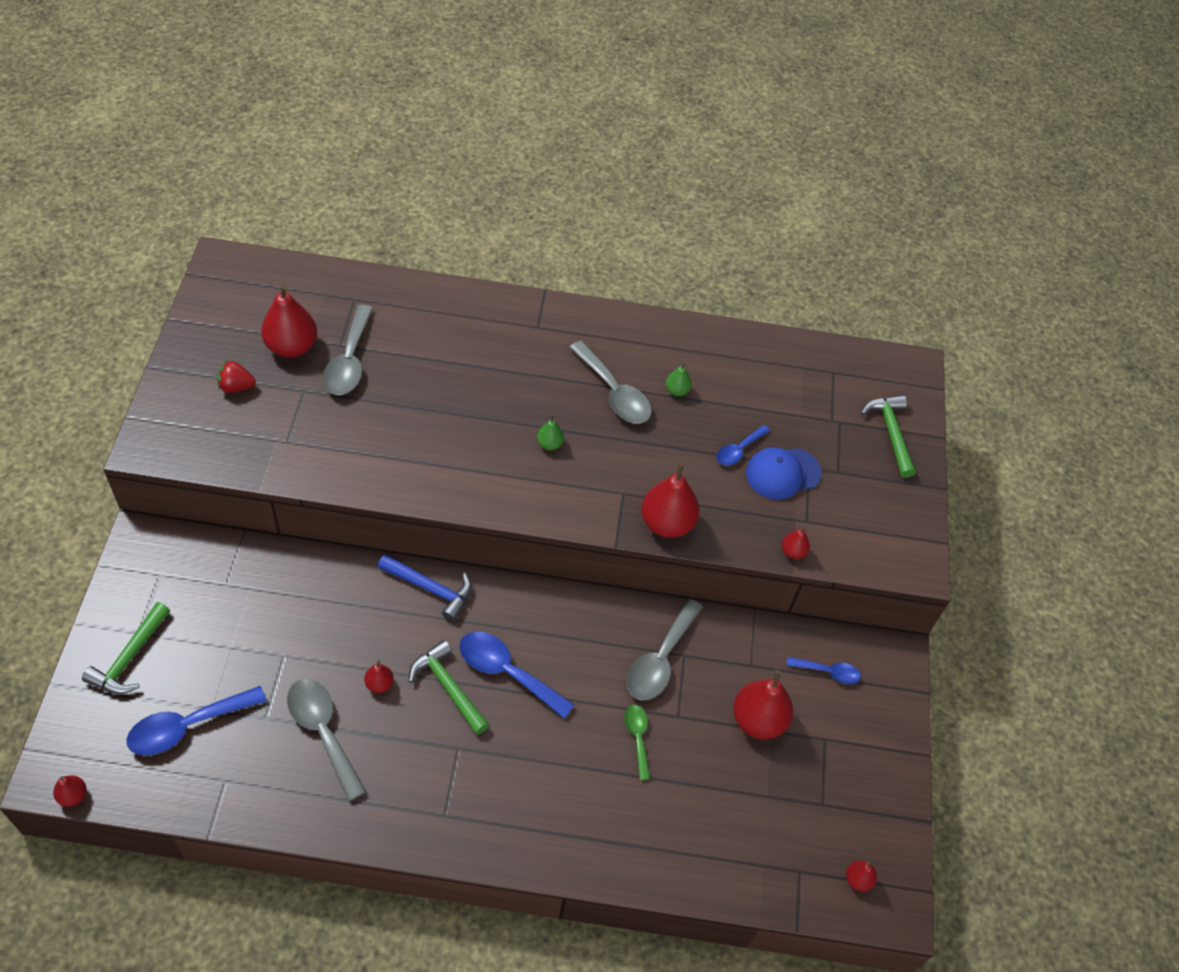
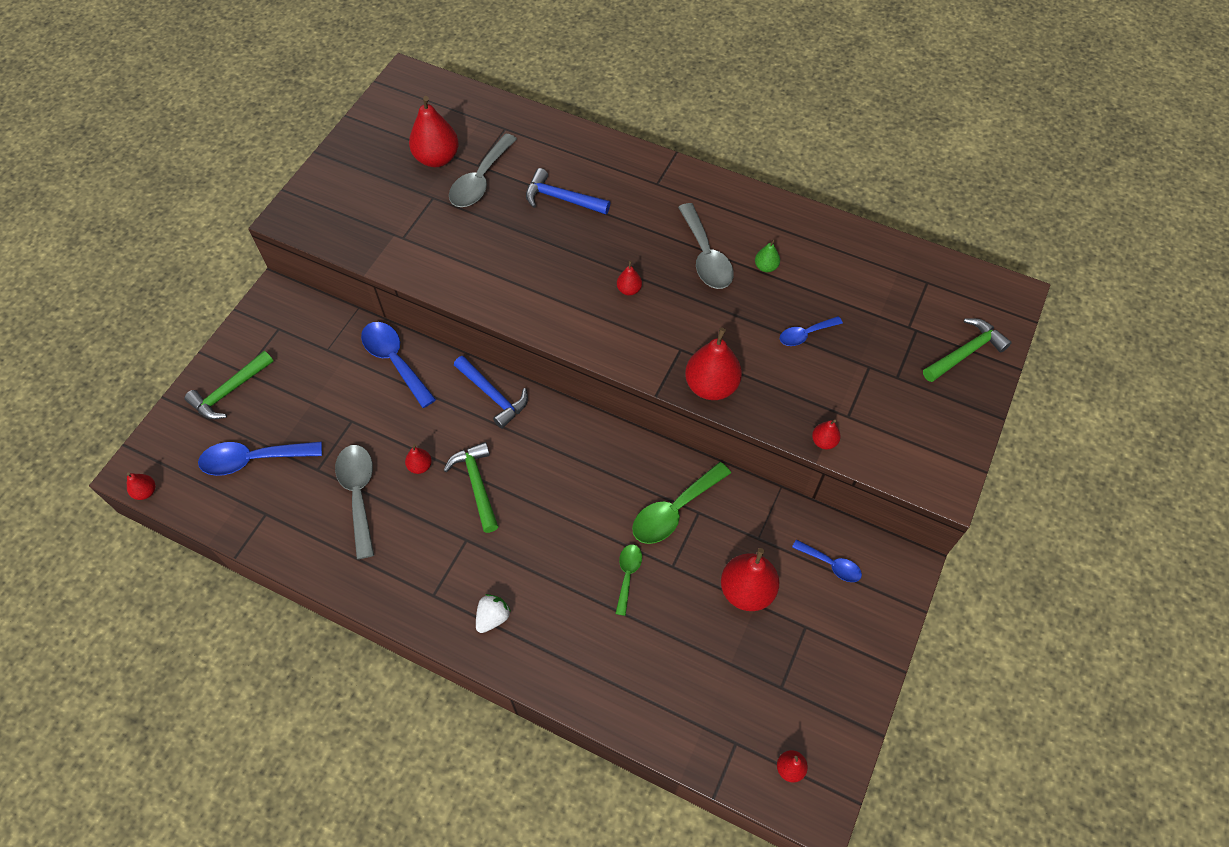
camera: 25 degrees right, 5 degrees up
red strawberry [217,361,256,393] -> none
blue spoon [460,632,574,719] -> blue spoon moved to [361,322,436,408]
green pear [537,414,564,450] -> red pear [617,261,642,296]
grey spoon [626,599,703,700] -> green spoon [632,462,731,544]
blue cap [746,447,821,500] -> none
green hammer [861,395,916,478] -> green hammer turned 45 degrees clockwise [923,318,1012,382]
none -> white strawberry [476,594,511,633]
none -> blue hammer [526,168,610,214]

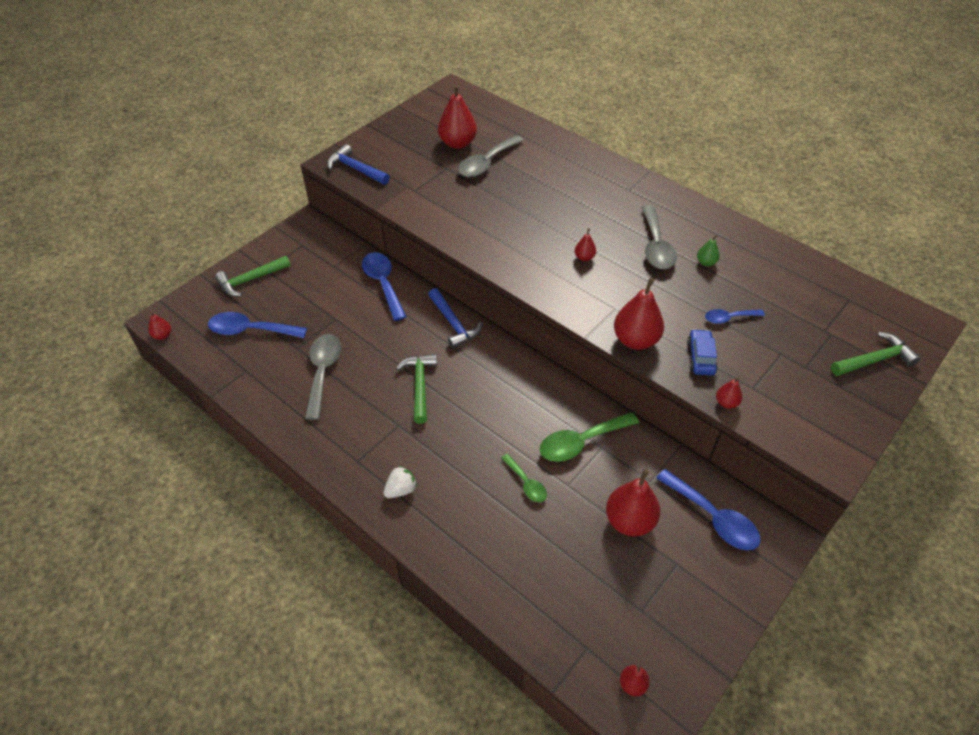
camera: 15 degrees right, 10 degrees down
red pear [405,444,432,474] -> none
blue hammer [526,168,610,214] -> blue hammer moved to [327,144,390,185]
green spoon [615,544,642,616] -> green spoon turned 120 degrees clockwise [501,454,547,502]
blue spoon [792,539,862,582] -> blue spoon [656,469,760,551], size x1.73
none -> blue car [687,329,718,375]

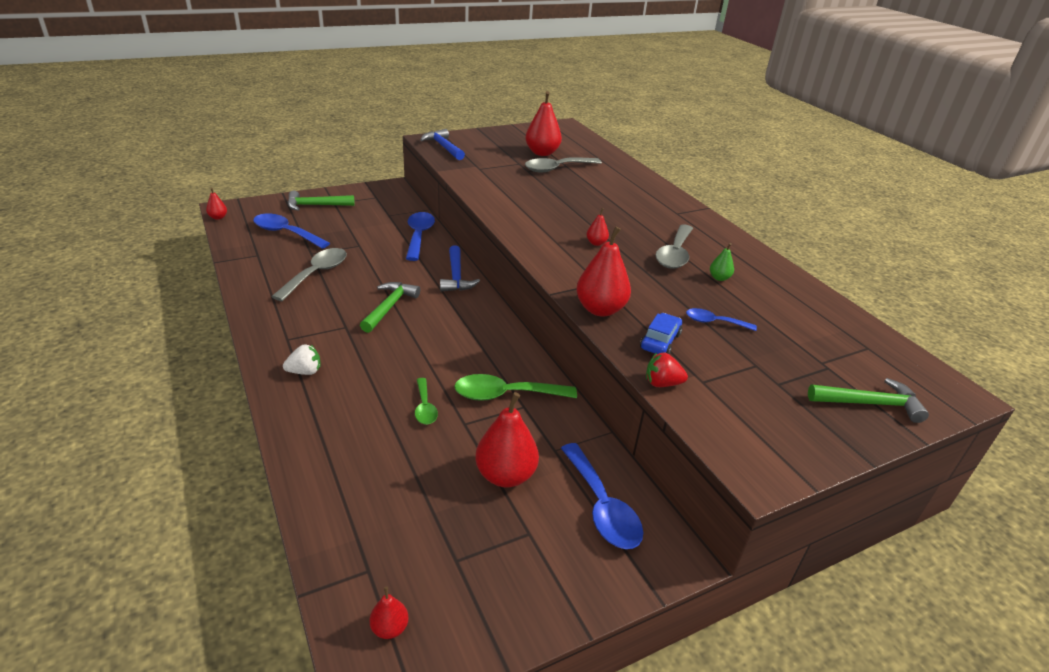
camera: 20 degrees right, 15 degrees down
red pear [716,377,742,409] -> red strawberry [646,352,688,387]

